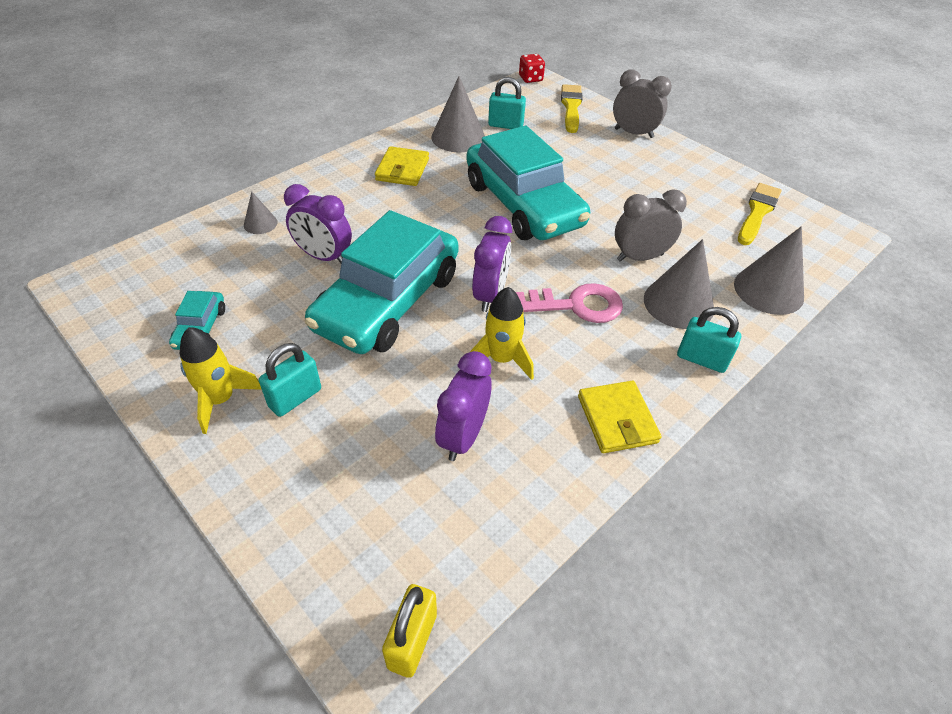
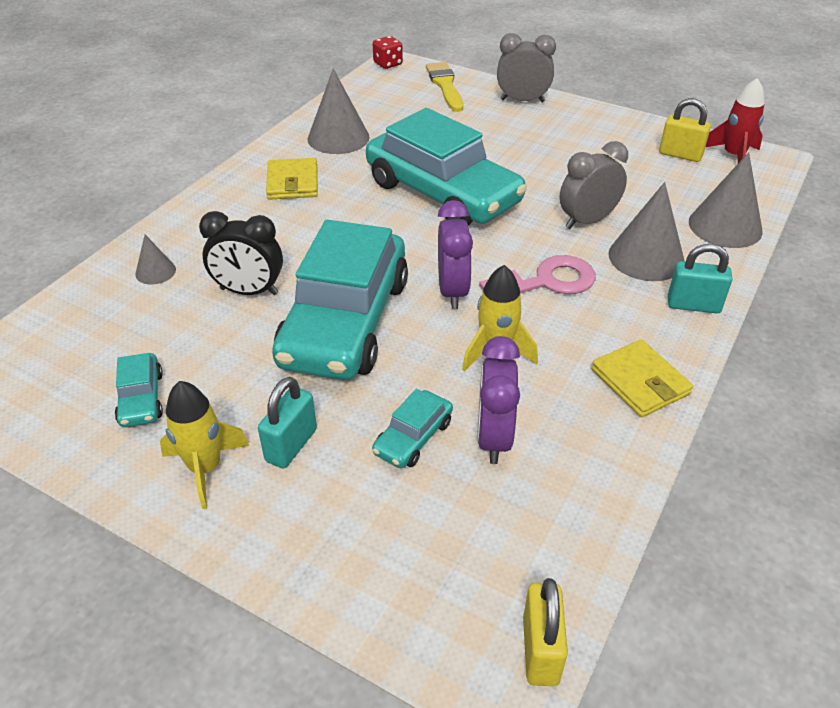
camera: 15 degrees left, 5 degrees down
purple clock [284,184,352,263] -> black clock [199,211,283,295]
turquoise padlock [488,77,526,129] -> none
yellow brush [738,183,781,245] -> yellow padlock [659,98,711,162]
none -> turquoise car [372,389,453,468]
none -> red rocket [706,78,765,163]

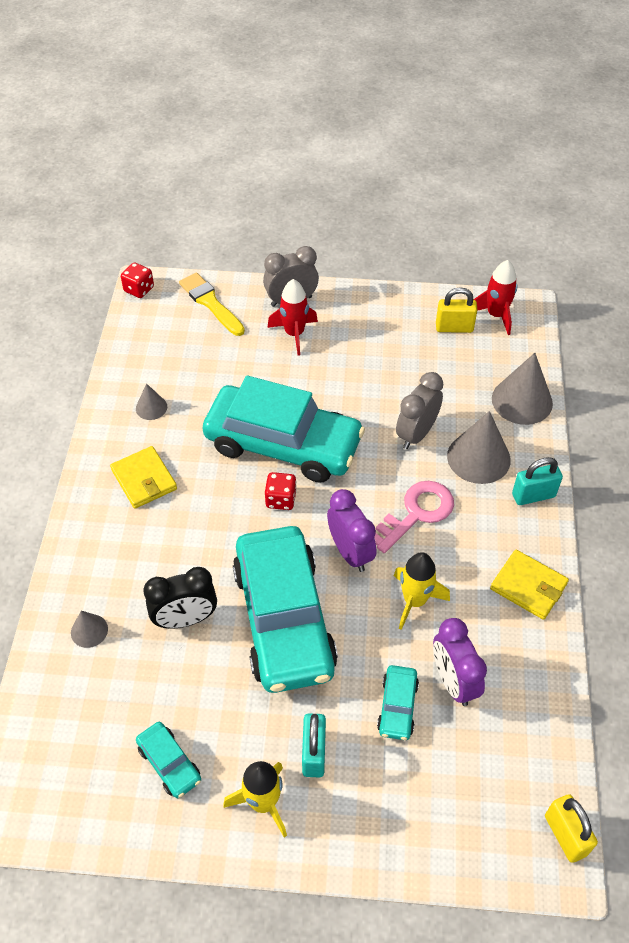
camera: 25 degrees left, 10 degrees up
grey cone [308,69,370,154] -> grey cone [136,383,167,420], size x0.52
none -> red dice [265,472,297,510]
none -> red rocket [267,279,318,356]

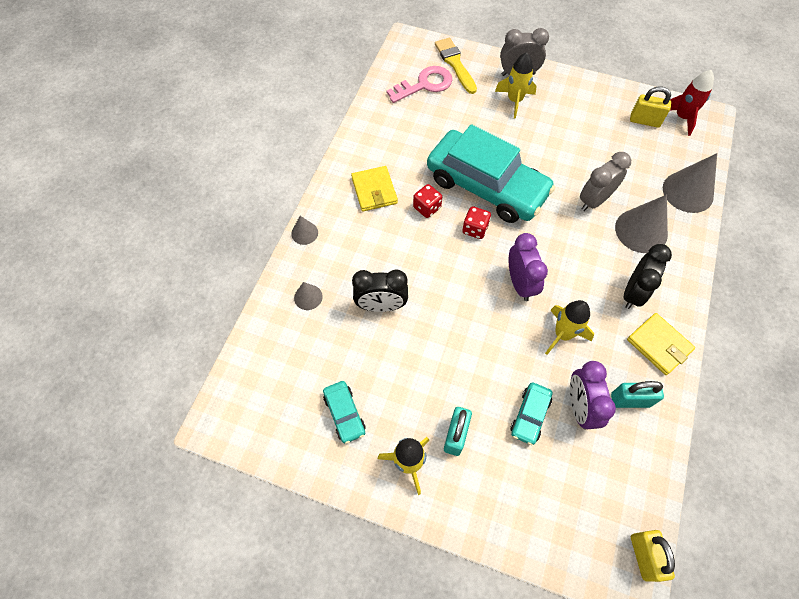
camera: 15 degrees right, 10 degrees up
red dice [121,262,154,298] -> red dice moved to [413,184,442,218]
grey cone [136,383,167,420] -> grey cone moved to [291,216,318,245]
turquoise car [233,526,338,693] -> none
red rocket [267,279,318,356] -> yellow rocket [495,52,537,119]
pink key [374,481,454,553] -> pink key moved to [386,66,452,103]
turquoise padlock [512,457,563,505] -> turquoise padlock moved to [611,381,664,408]
none -> black clock [624,244,672,309]

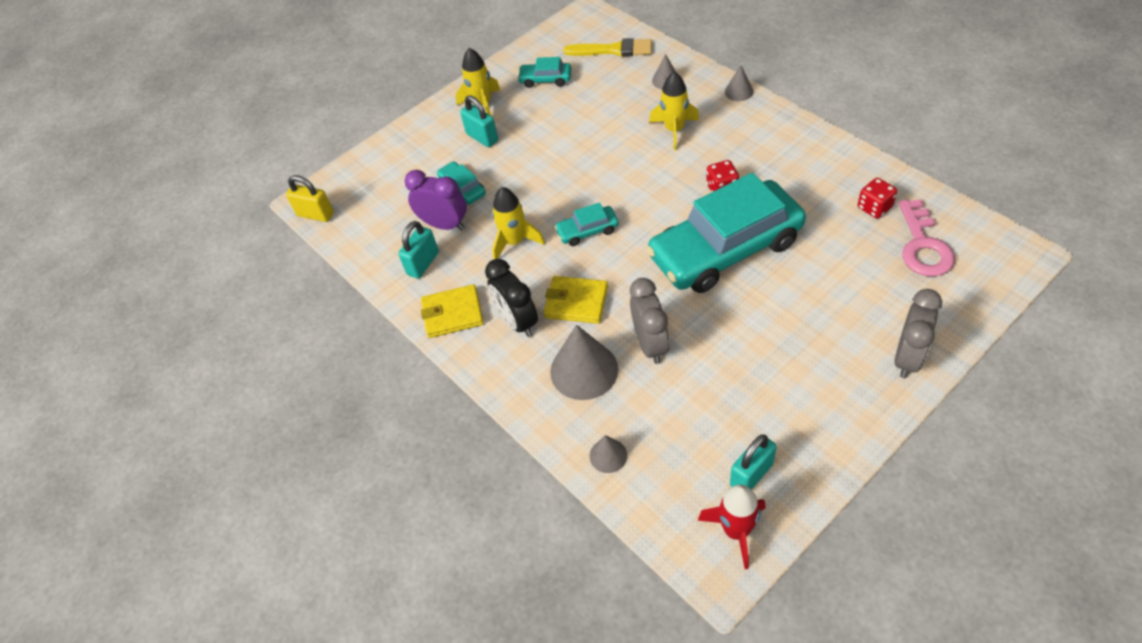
camera: 125 degrees right, 10 degrees down
yellow wallet [351,166,398,211] -> yellow wallet moved to [543,276,608,324]
black clock [352,269,408,312] -> none
yellow brush [435,38,477,94] -> yellow brush moved to [563,38,652,57]
red dice [462,206,491,239] -> red dice moved to [858,178,897,219]
yellow rocket [495,52,537,119] -> yellow rocket moved to [649,72,699,150]
purple clock [509,233,548,301] -> turquoise car [554,202,619,246]
yellow padlock [630,86,671,128] -> turquoise padlock [730,435,777,490]
grey cone [663,153,717,213] -> grey cone [590,435,627,473], size x0.52

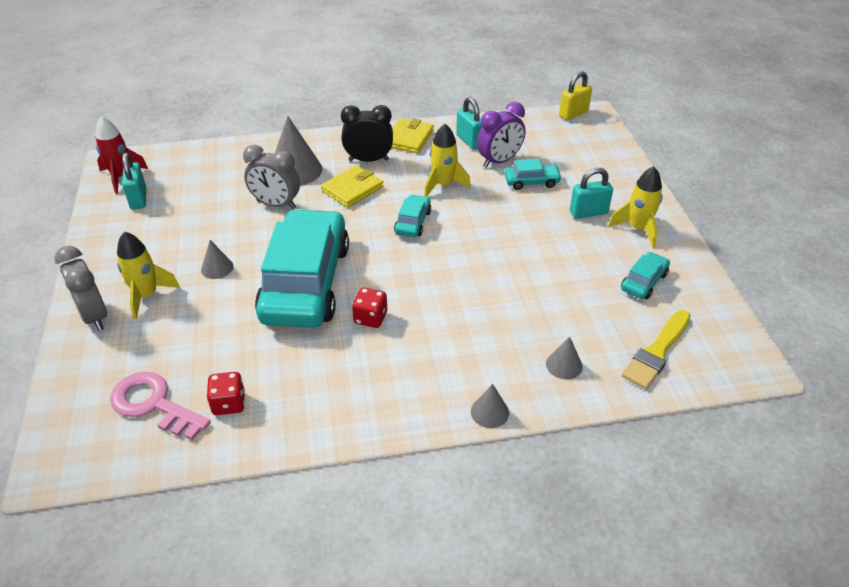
camera: 115 degrees right, 10 degrees down
grey cone [590,435,627,473] -> grey cone moved to [201,240,234,279]
yellow rocket [649,72,699,150] -> yellow rocket moved to [117,231,180,319]

